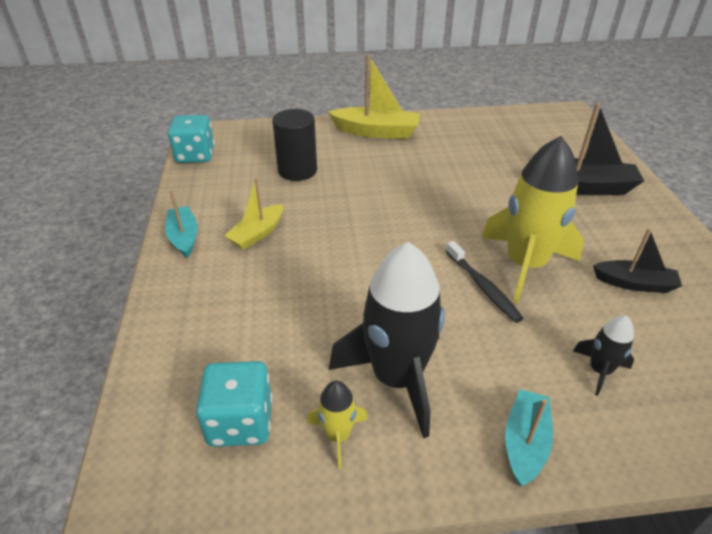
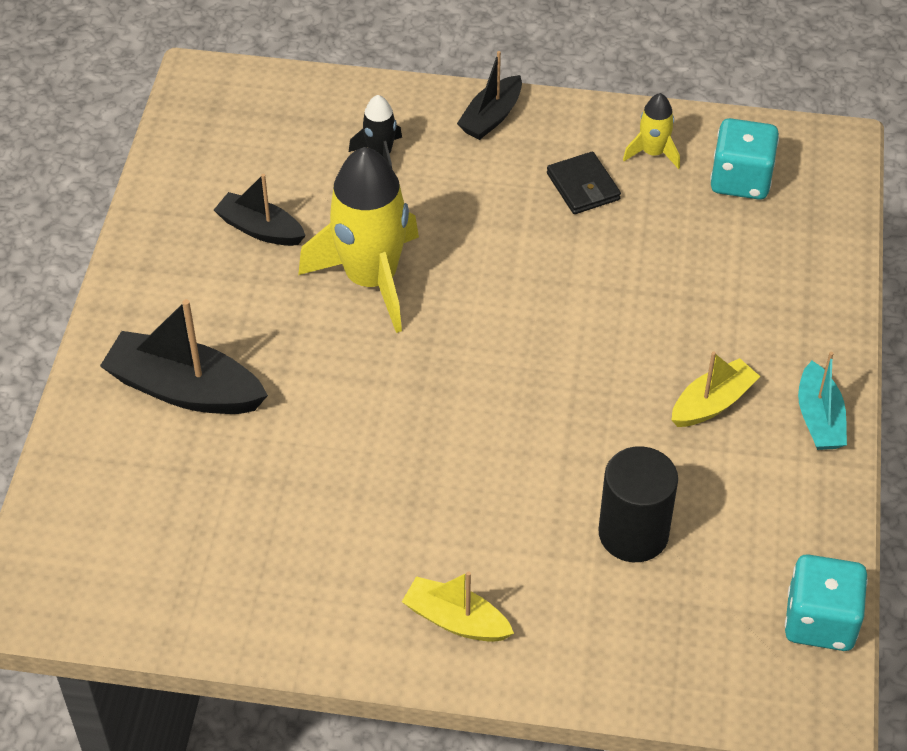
camera: 165 degrees left, 10 degrees up
yellow boat [328,54,420,139] -> yellow boat [402,571,514,642], size x0.62
black rocket [329,242,445,438] -> black wallet [547,152,621,214]
black toothbrush [446,241,524,323] -> none
turquoise boat [505,389,553,486] -> black boat [457,51,522,140]

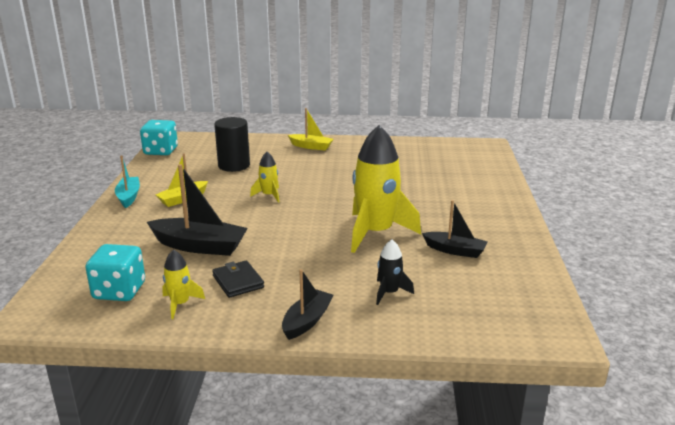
camera: 175 degrees right, 25 degrees down
black boat [100,299,268,414] -> black boat moved to [147,164,248,256]
none -> yellow rocket [250,152,279,203]

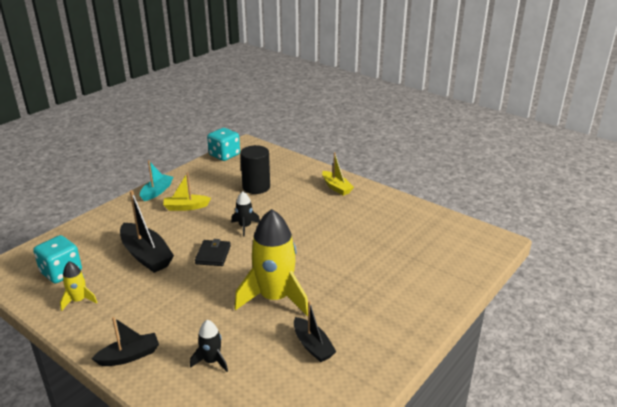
camera: 35 degrees right, 5 degrees up
black wallet [212,260,264,298] -> black wallet moved to [195,239,231,266]
yellow rocket [250,152,279,203] -> black rocket [231,191,260,237]

